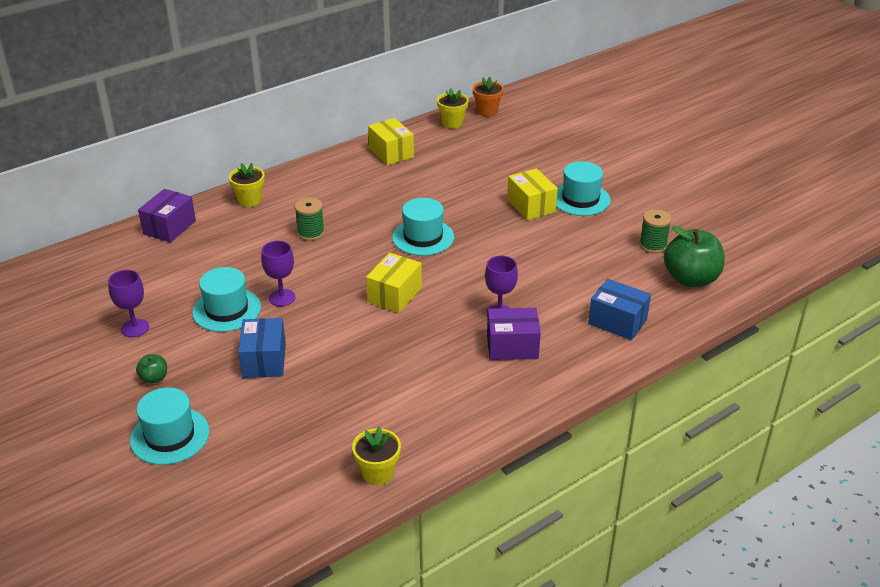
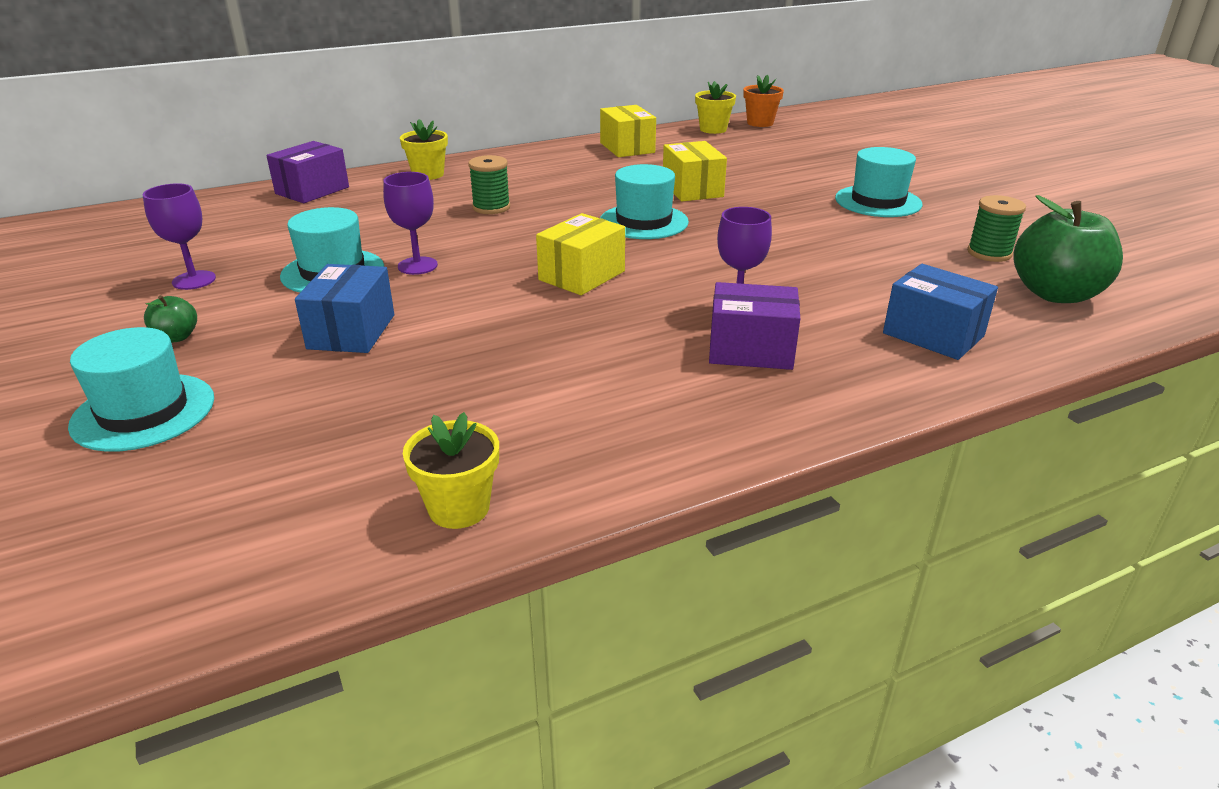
camera: 10 degrees right, 5 degrees down
yellow box [507,168,558,220] -> yellow box moved to [663,141,727,201]

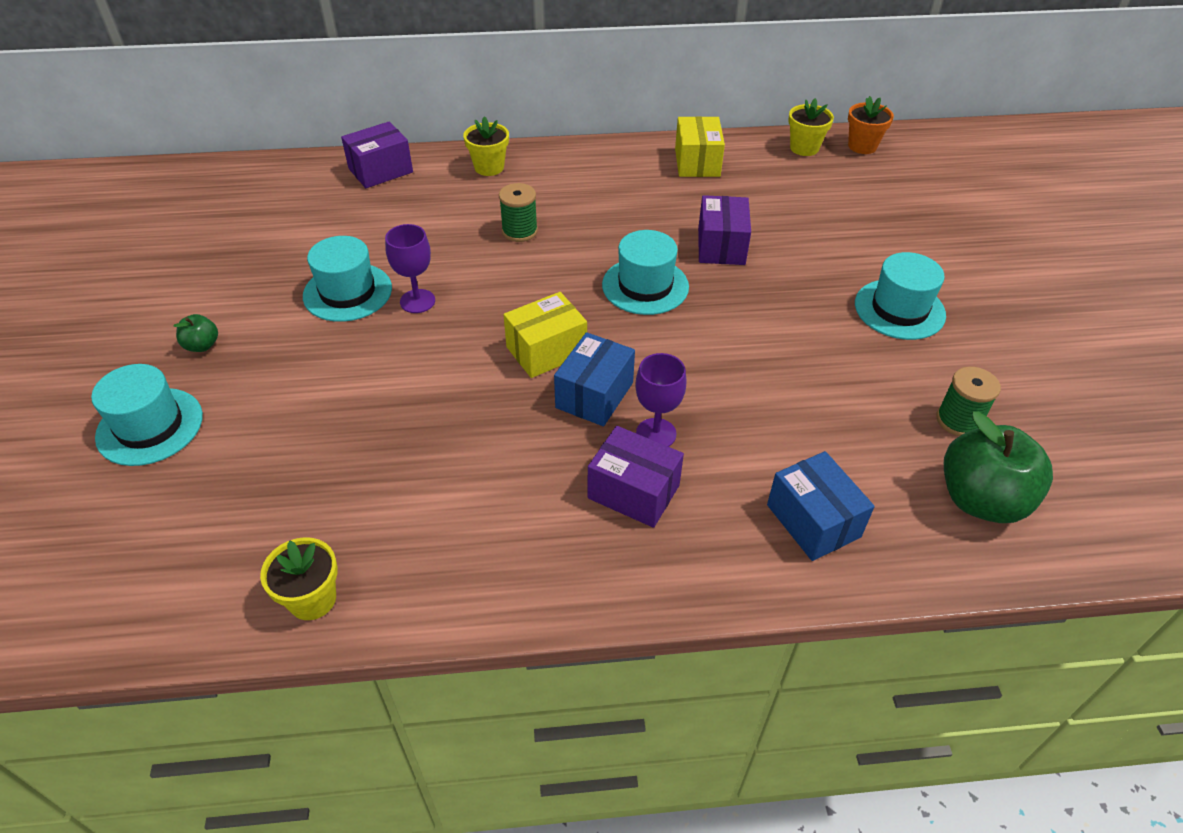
camera: 20 degrees right, 15 degrees up
purple goblet [143,183,216,290] -> none
blue box [295,264,394,353] -> blue box moved to [554,332,635,426]
yellow box [663,141,727,201] -> purple box [698,195,751,265]

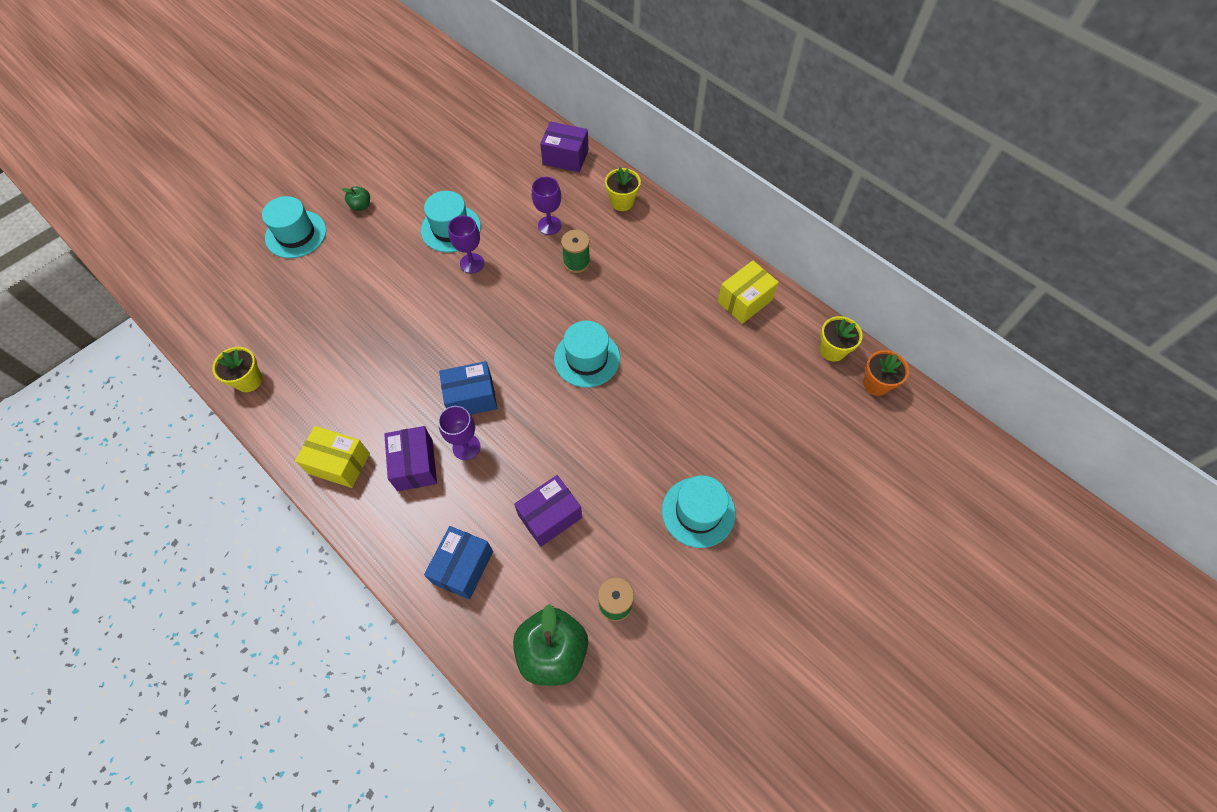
camera: 50 degrees right, 15 degrees up
yellow box [503,292,587,378] -> yellow box moved to [295,426,370,488]
purple box [698,195,751,265] -> purple box moved to [514,475,582,547]
none -> purple goblet [532,177,562,235]

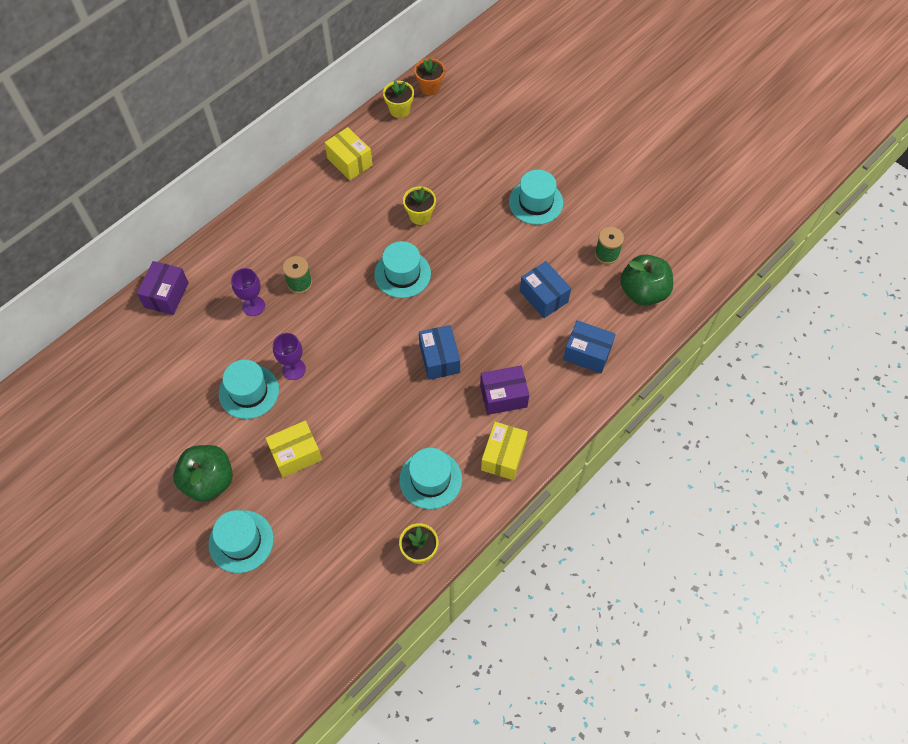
camera: 90 degrees left, 0 degrees up
green apple [342,186,370,211] -> green apple [173,445,233,502], size x2.19
purple goblet [438,406,480,460] -> none
purple box [514,475,582,547] -> blue box [520,261,571,318]
yellow flower pot [605,168,641,211] -> yellow flower pot moved to [403,186,436,225]
none -> yellow box [265,421,322,477]
none -> turquoise hat [399,448,462,509]

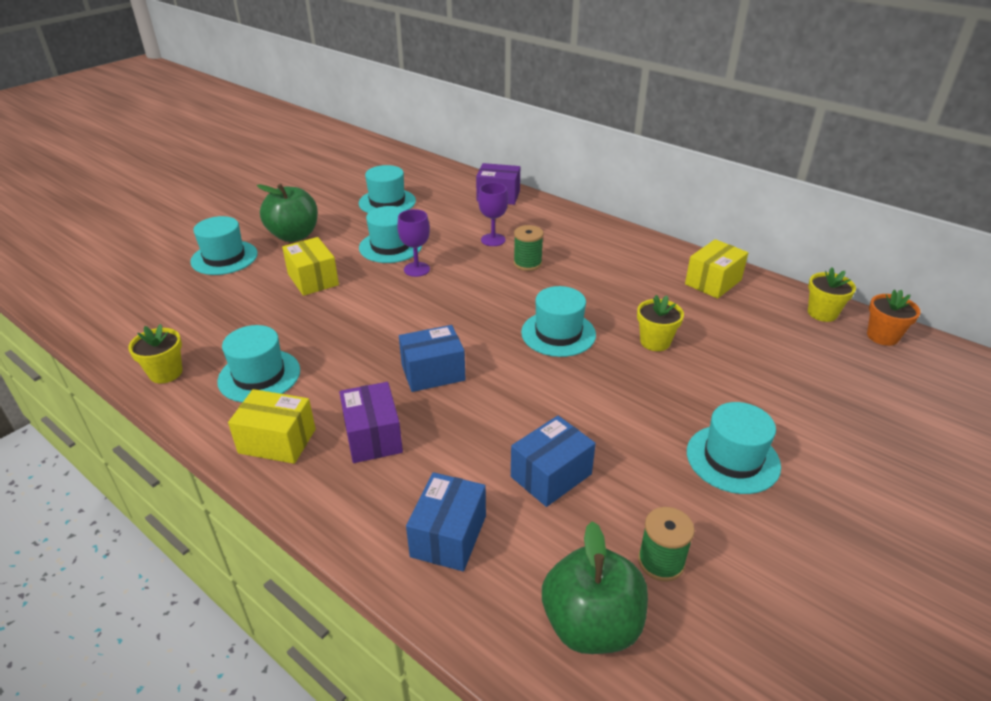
camera: 85 degrees right, 25 degrees down
none -> turquoise hat [359,165,416,213]

